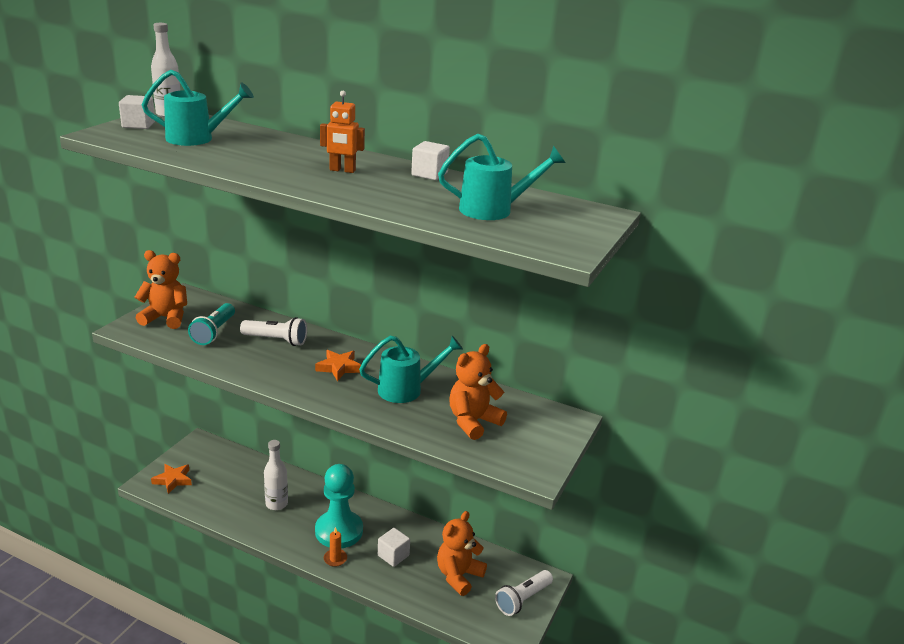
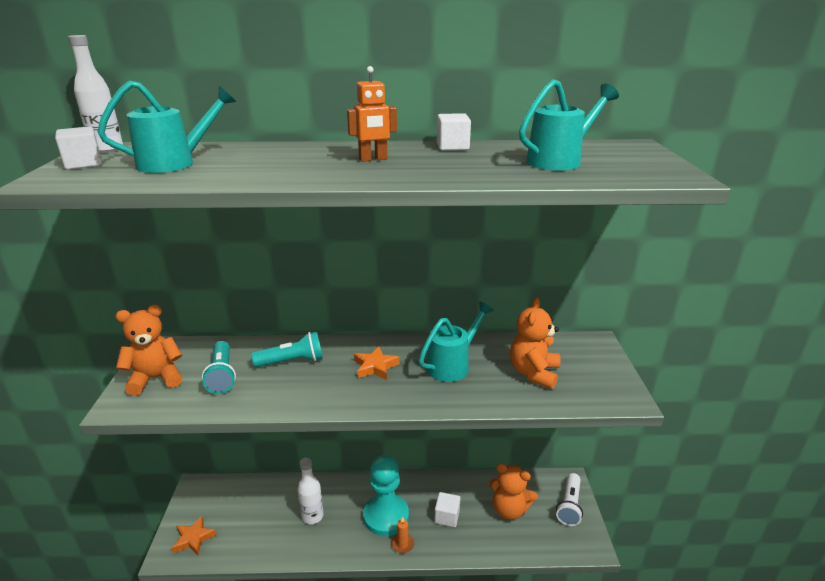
camera: 25 degrees left, 0 degrees up
white flashlight [240,317,307,346] -> turquoise flashlight [251,331,323,367]
orange teddy bear [437,511,487,596] -> orange teddy bear turned 75 degrees counterclockwise [490,463,538,520]

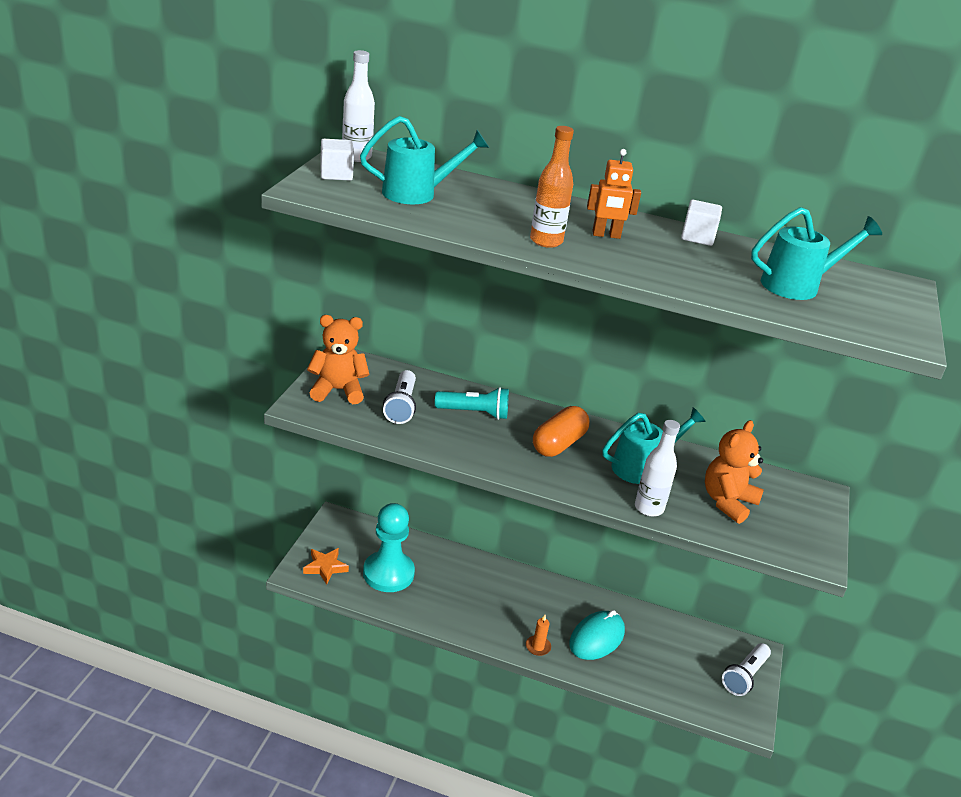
camera: 15 degrees right, 5 degrees up
turquoise flashlight [202,341,236,394] -> white flashlight [383,370,416,424]
white bottle [297,458,324,524] -> white bottle moved to [635,420,680,517]
orange star [354,346,400,380] -> orange capsule [533,406,590,457]
turquoise pawn [363,455,409,536] -> turquoise pawn moved to [363,503,415,592]
white cube [434,492,460,527] -> turquoise mouse [569,610,625,660]
orange teddy bear [490,463,538,520] -> none
none -> orange bottle [530,126,574,248]

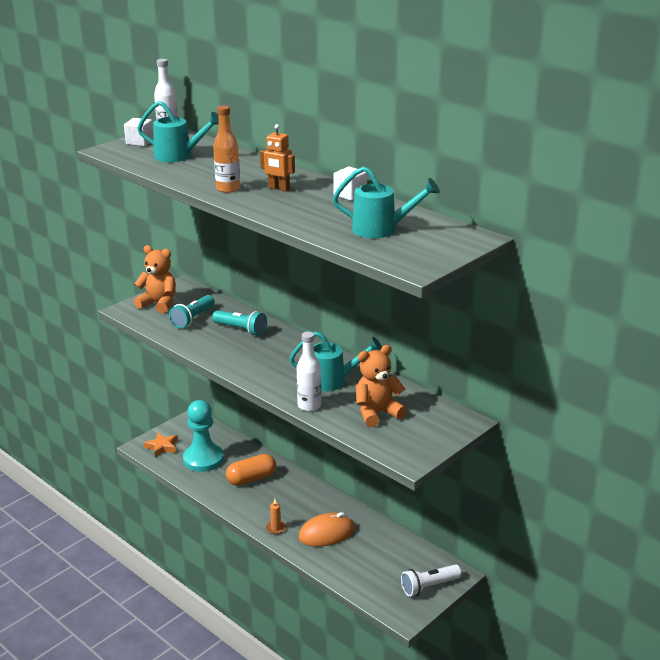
camera: 30 degrees right, 5 degrees down
white flashlight [383,370,416,424] -> turquoise flashlight [169,295,215,329]
orange capsule [533,406,590,457] -> orange capsule moved to [226,454,276,486]
turquoise mouse [569,610,625,660] -> orange mouse [298,512,355,547]

